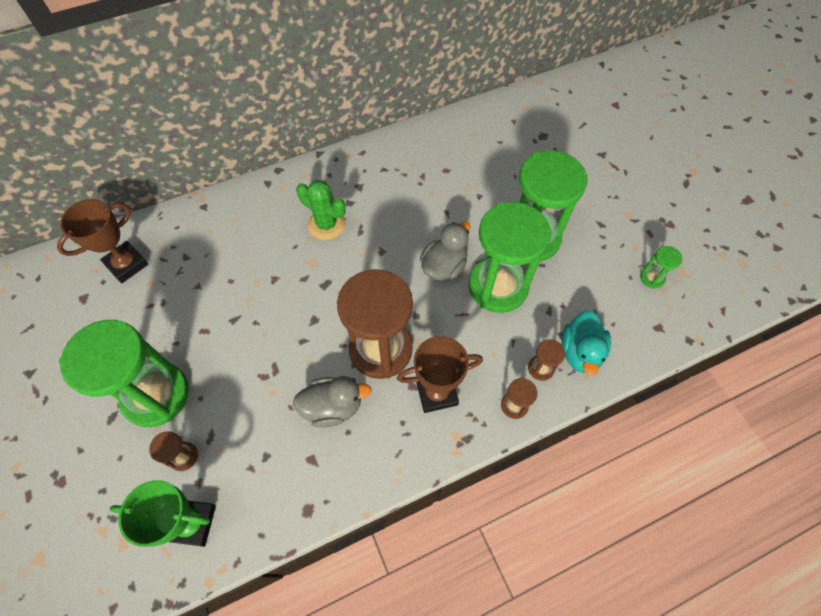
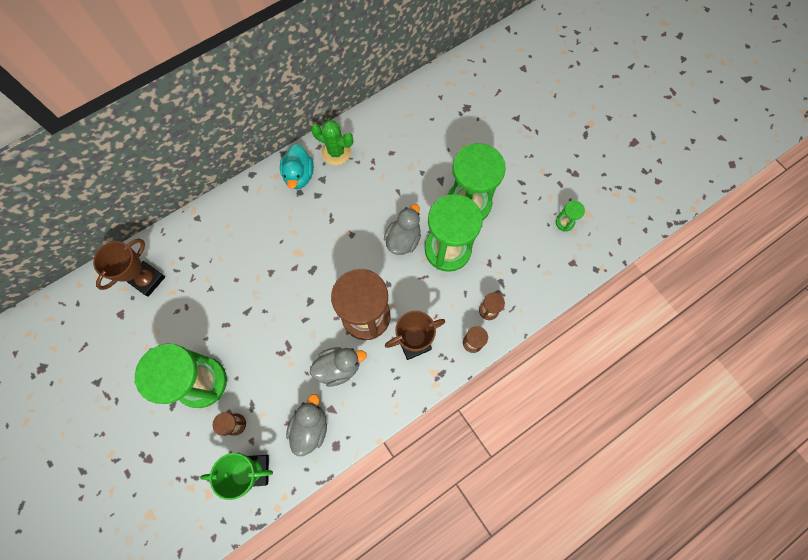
camera: 10 degrees left, 10 degrees up
green cactus [296,180,346,240] -> green cactus moved to [311,120,353,165]
turquoise duck [562,310,611,376] -> turquoise duck moved to [280,144,314,189]
none -> grey duck [286,394,327,456]

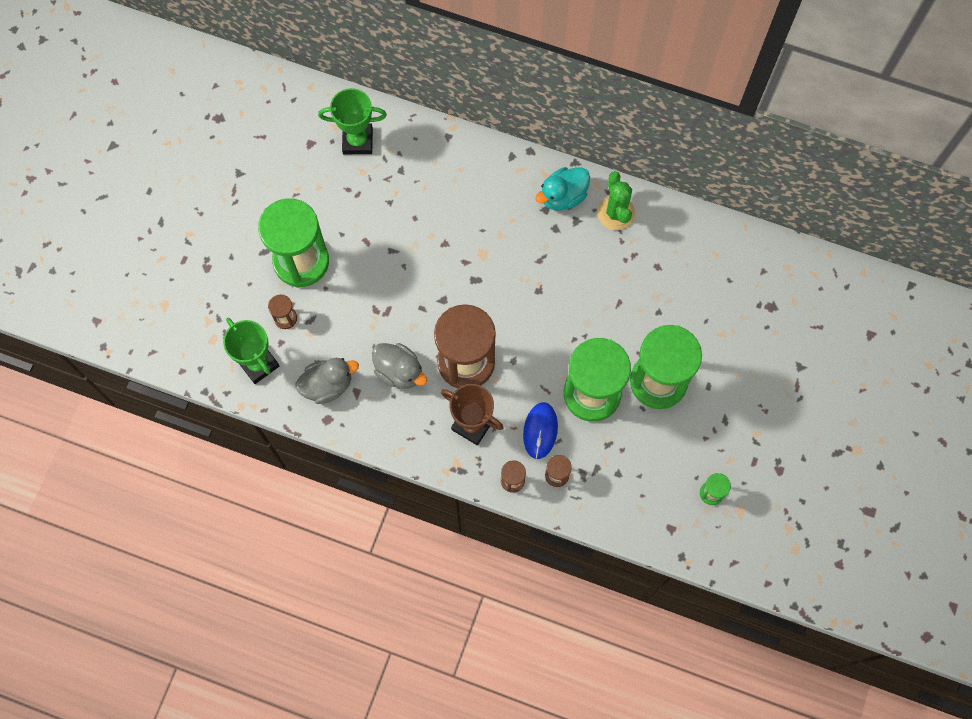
camera: 55 degrees right, 0 degrees up
brown trophy [93,239,165,297] -> green trophy [318,88,387,154]
grey duck [384,204,421,255] -> none
none -> blue mouse [523,402,558,459]

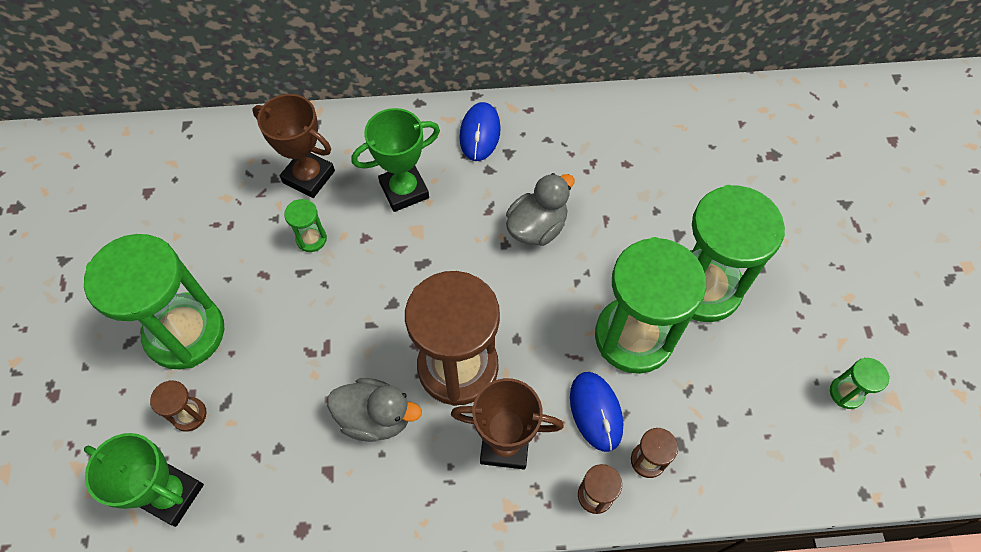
camera: 25 degrees left, 10 degrees down
grey duck [296,358,359,404] -> grey duck moved to [506,173,575,246]
green trophy [318,88,387,154] -> green trophy moved to [351,108,440,212]
turquoise duck [535,167,590,211] -> blue mouse [459,102,501,161]
green cactus [597,171,635,230] -> none
none -> brown trophy [253,94,335,198]
none -> green hourglass [284,199,327,252]

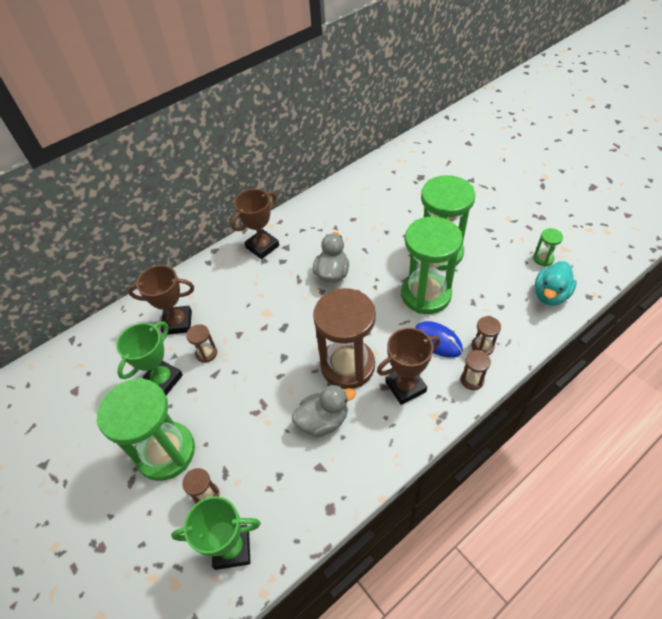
camera: 30 degrees left, 10 degrees down
green hourglass [284,199,327,252] -> brown hourglass [186,324,217,363]
green trophy [351,108,440,212] -> green trophy moved to [116,321,183,395]
blue mouse [459,102,501,161] -> brown trophy [231,189,279,259]
none -> turquoise duck [535,261,577,306]

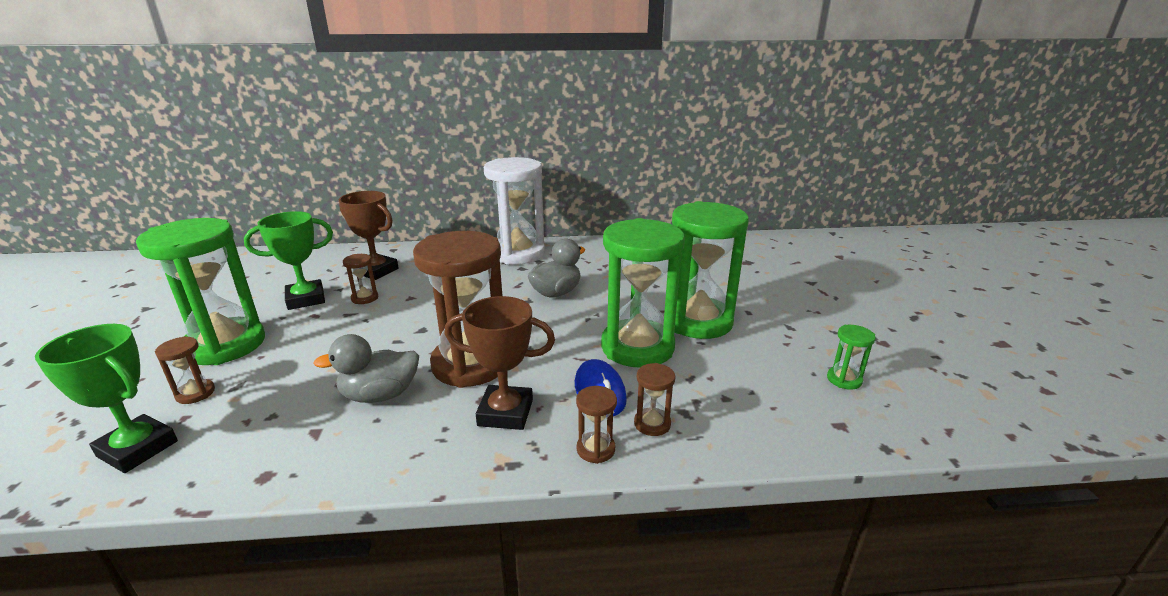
camera: 30 degrees right, 25 degrees down
brown trophy [231,189,279,259] -> white hourglass [484,157,545,265]
grey duck [292,385,356,437] -> grey duck turned 150 degrees clockwise [313,334,419,403]
turquoise duck [535,261,577,306] -> none

